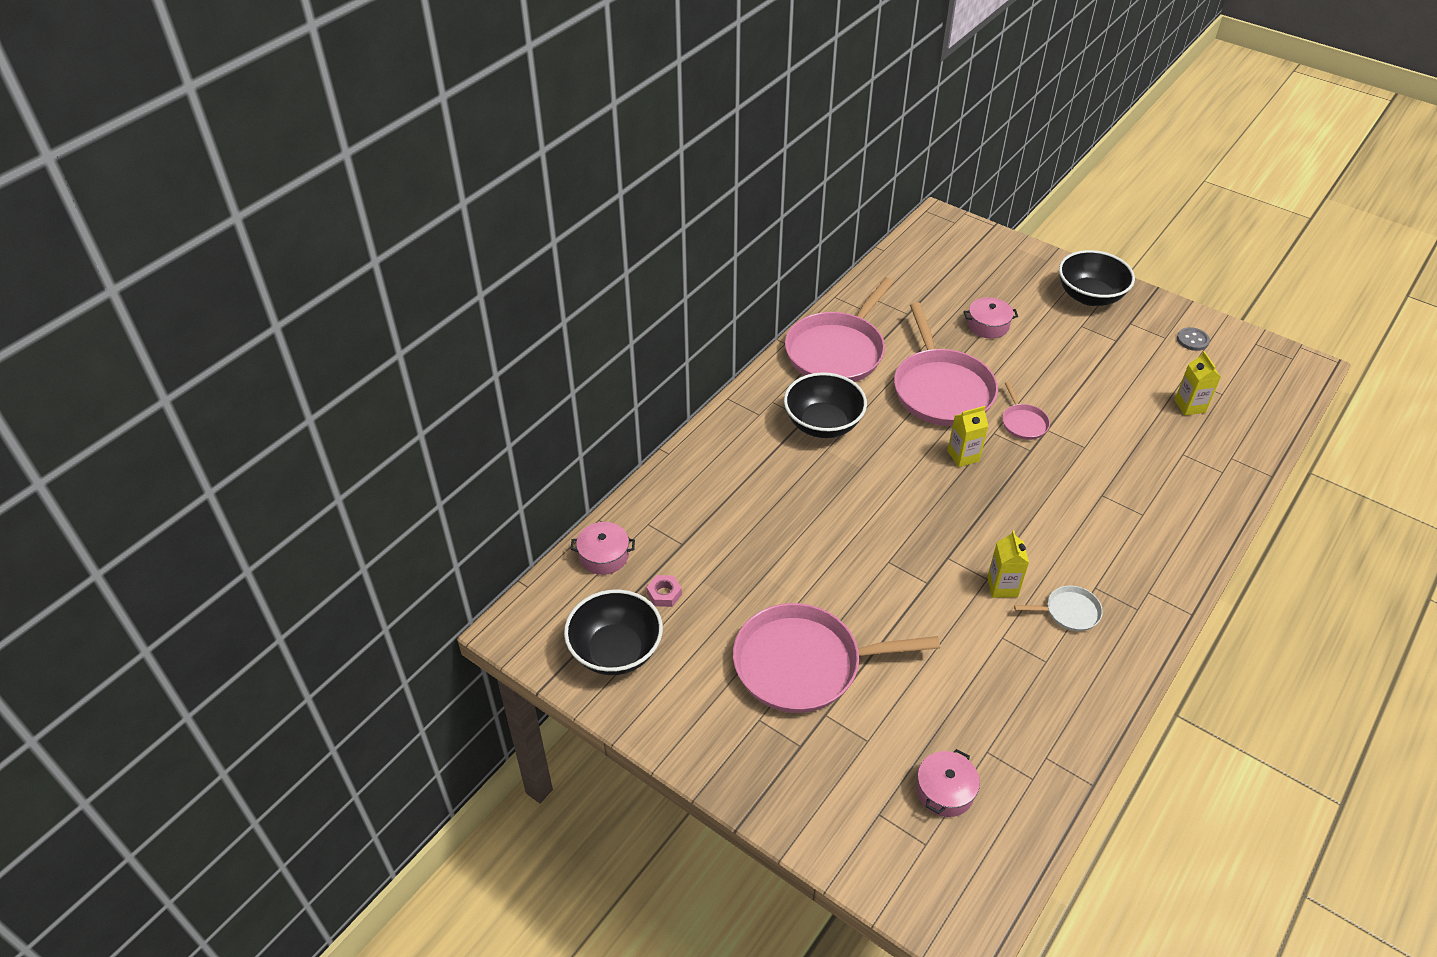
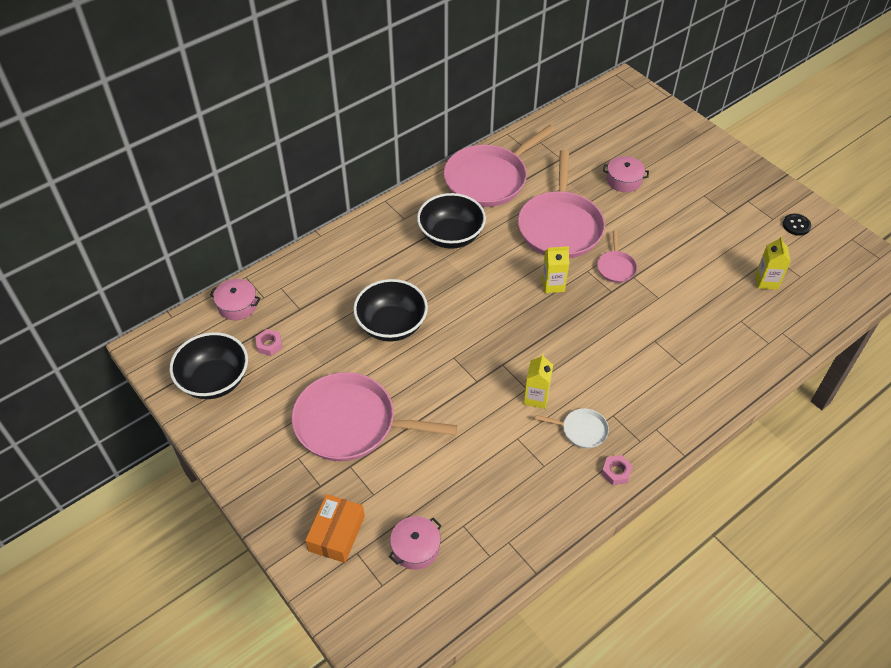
camera: 15 degrees right, 5 degrees up
black bowl [1059,250,1135,306] -> black bowl moved to [353,279,428,342]
grey button [1177,327,1210,351] -> black button [783,214,811,236]
none -> orange box [305,494,365,563]
none -> pink nut [602,455,633,485]

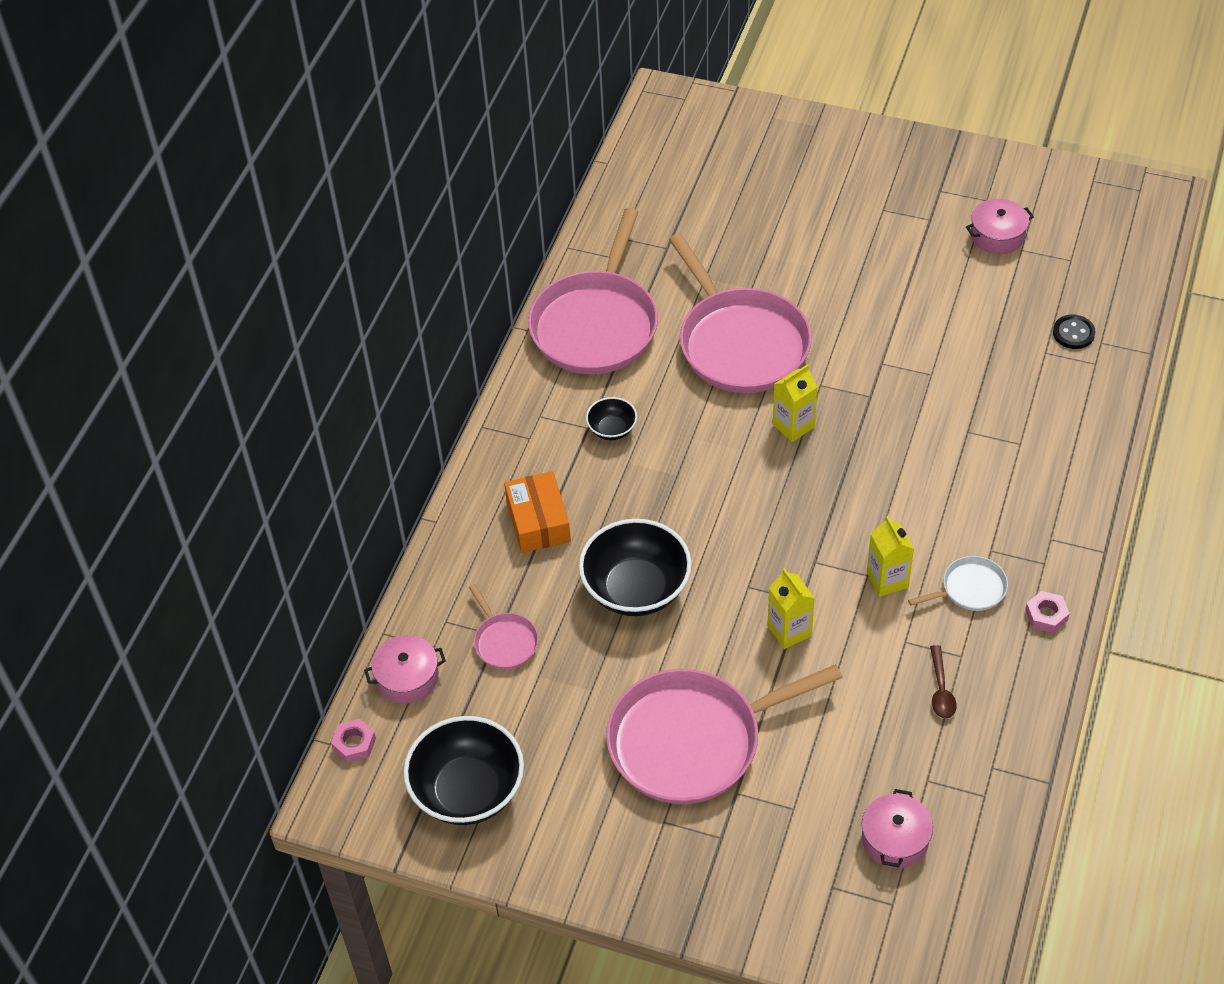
camera: 30 degrees left, 0 degrees up
pink nut [255,329,282,356] -> pink nut moved to [331,718,376,763]
orange box [305,494,365,563] -> orange box moved to [504,471,571,553]
black bowl [417,193,486,249] -> black bowl [586,397,637,440], size x0.49
pink pan [597,230,637,283] -> pink pan moved to [469,584,539,669]
pink pot [603,156,649,192] -> pink pot moved to [966,199,1034,254]
yellow carton [755,236,791,290] -> yellow carton moved to [767,568,814,649]
black button [783,214,811,236] -> black button moved to [1053,314,1096,349]
none -> brown spoon [930,645,957,719]

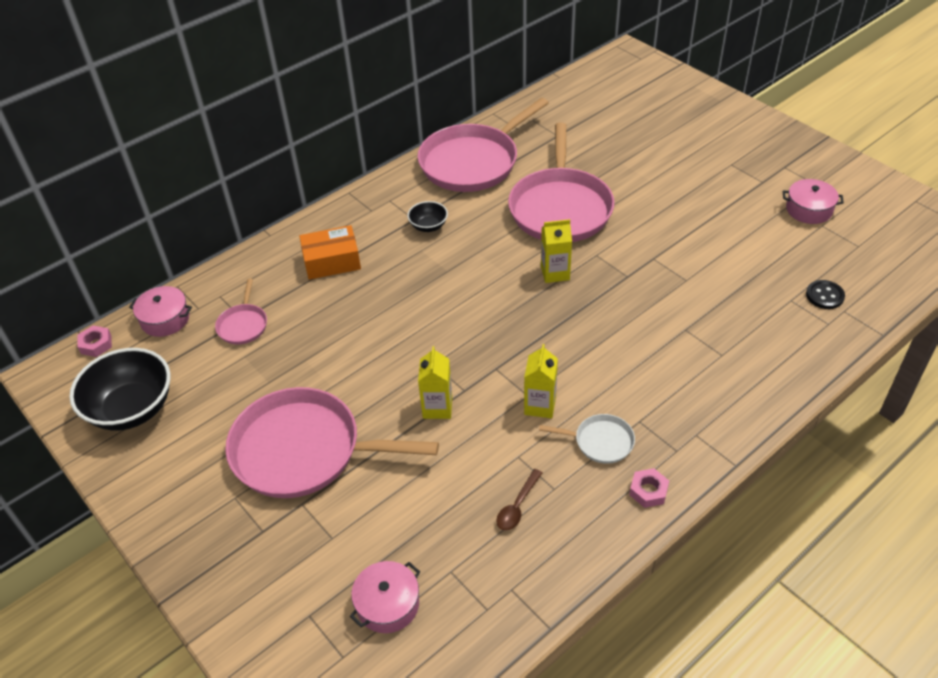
camera: 30 degrees right, 5 degrees down
orange box [504,471,571,553] -> orange box turned 60 degrees clockwise [299,225,361,280]
black bowl [579,519,692,616] -> none

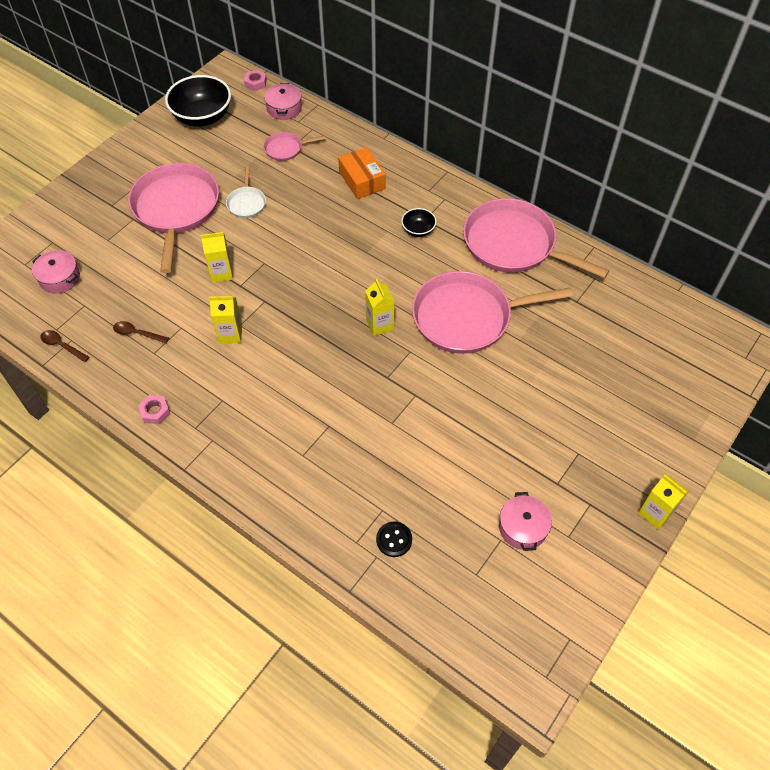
camera: 75 degrees right, 10 degrees up
white pan [539,414,635,464] -> white pan moved to [226,166,266,218]
none -> brown spoon [40,330,89,362]
none -> yellow carton [638,474,689,530]

